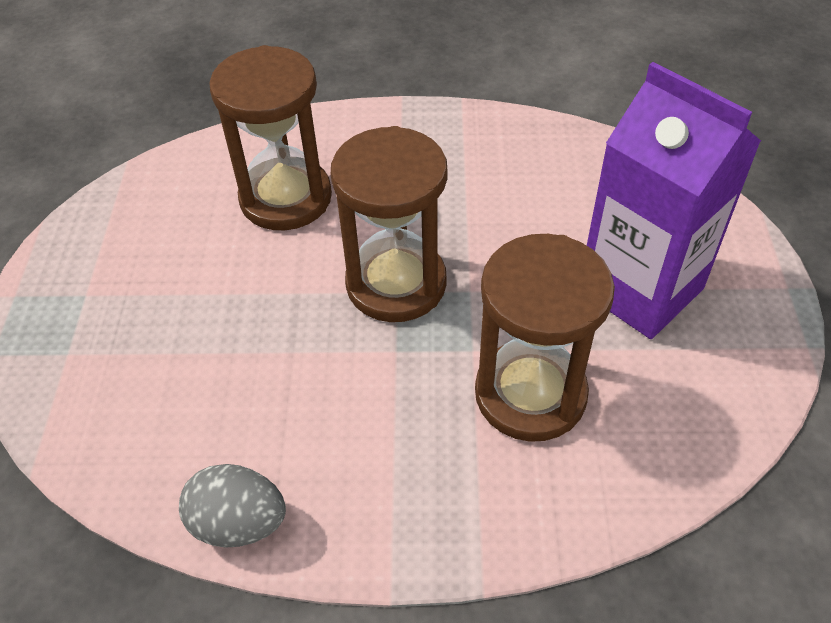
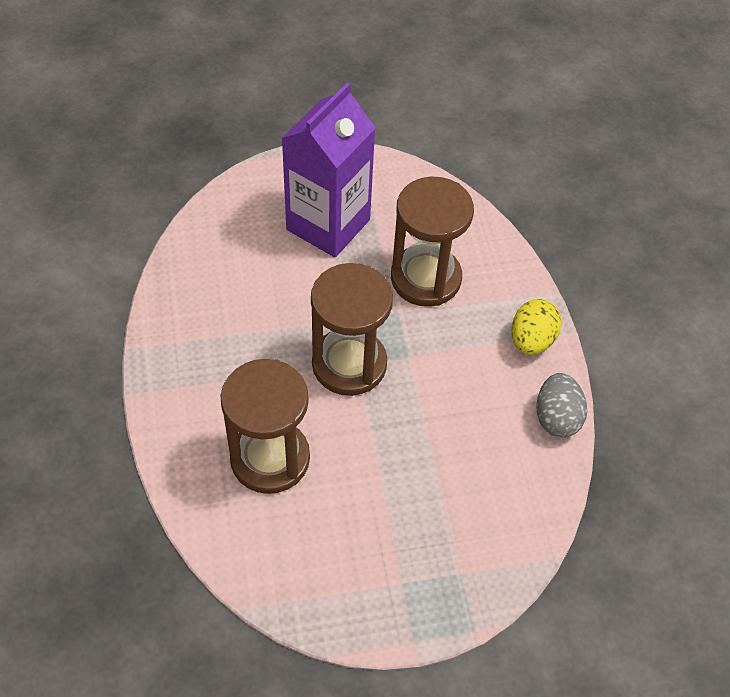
camera: 105 degrees left, 5 degrees up
none -> yellow egg [512,299,562,355]

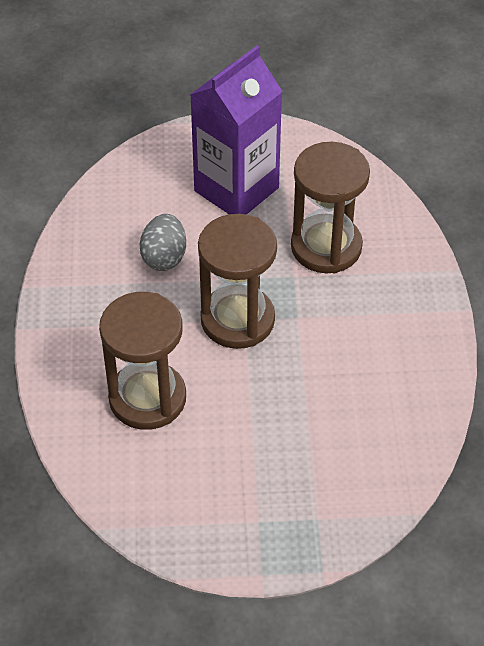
camera: 10 degrees right, 5 degrees down
yellow egg [512,299,562,355] -> none
grey egg [536,373,587,437] -> grey egg moved to [140,214,186,271]

